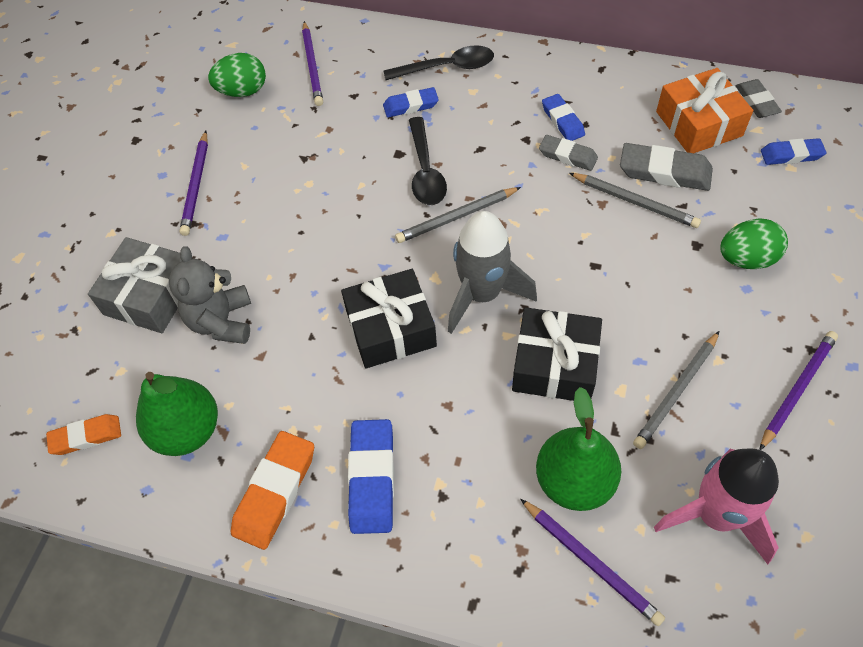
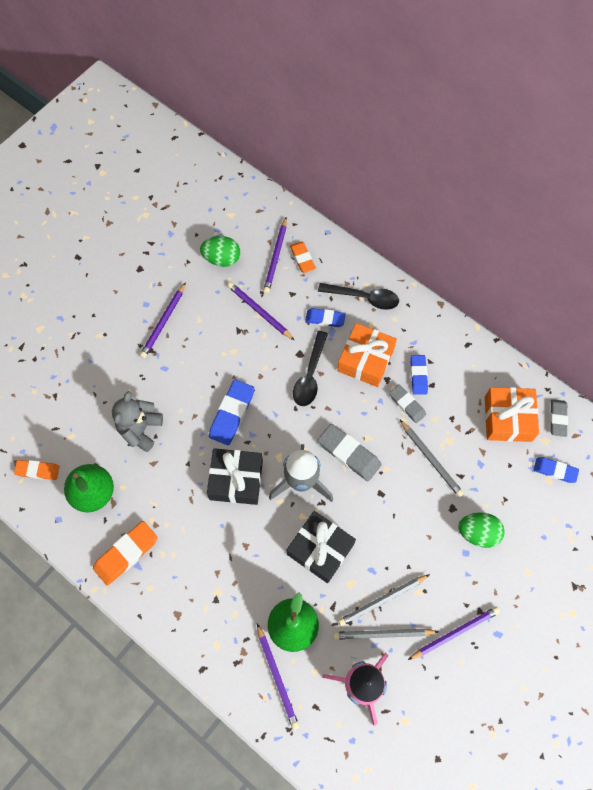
camera: 20 degrees right, 10 degrees up
grey gift [88,237,182,333] -> none
blue eraser [348,419,394,534] -> blue eraser moved to [209,380,254,445]
grey pencil [395,187,521,243] -> grey pencil moved to [333,629,438,640]
grey eraser [620,143,713,191] -> grey eraser moved to [318,424,381,481]
none -> purple pencil [228,282,294,340]
none -> orange eraser [290,241,316,273]
none -> orange gift [337,323,397,387]

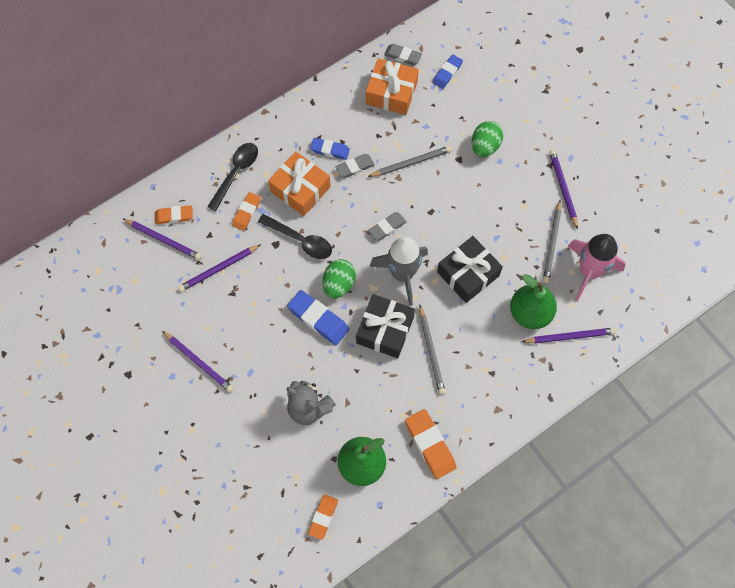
camera: 75 degrees left, 0 degrees up
green egg [200,236,240,267] -> green egg moved to [323,259,356,299]
blue eraser [305,308,346,327] -> orange eraser [232,192,261,231]
grey eraser [318,424,381,481] -> grey eraser [368,212,406,241], size x0.64
grey pencil [338,574,430,626] -> grey pencil moved to [419,305,446,395]

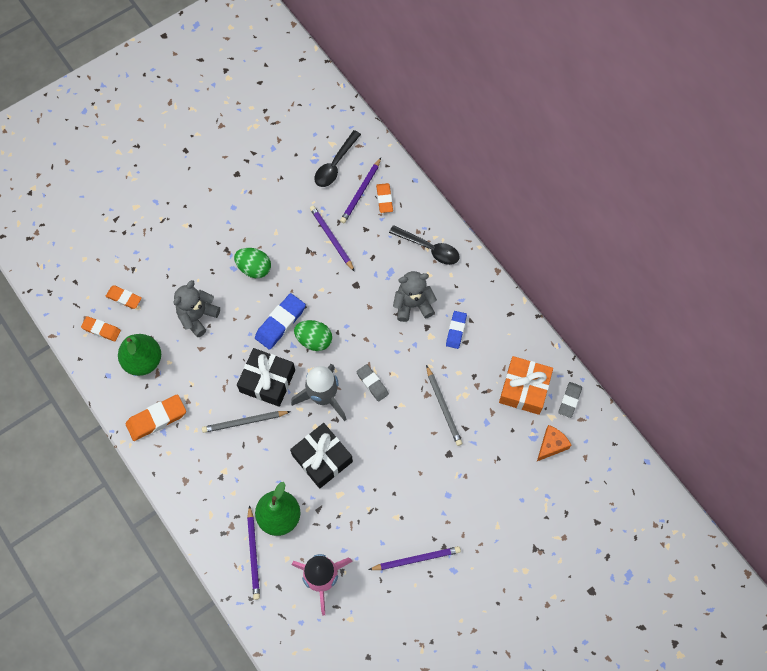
camera: 90 degrees right, 0 degrees up
purple pencil [162,331,234,392] -> none
orange eraser [232,192,261,231] -> orange eraser moved to [106,285,142,309]
black spoon [258,214,332,259] -> black spoon moved to [314,130,361,187]
orange gift [268,151,331,216] -> grey teddy bear [393,271,437,322]
grey eraser [335,154,375,178] -> none
blue eraser [433,54,463,89] -> orange cheese [537,425,571,461]
green egg [472,121,503,157] -> green egg moved to [234,248,271,278]
grey pencil [543,200,561,283] -> none

